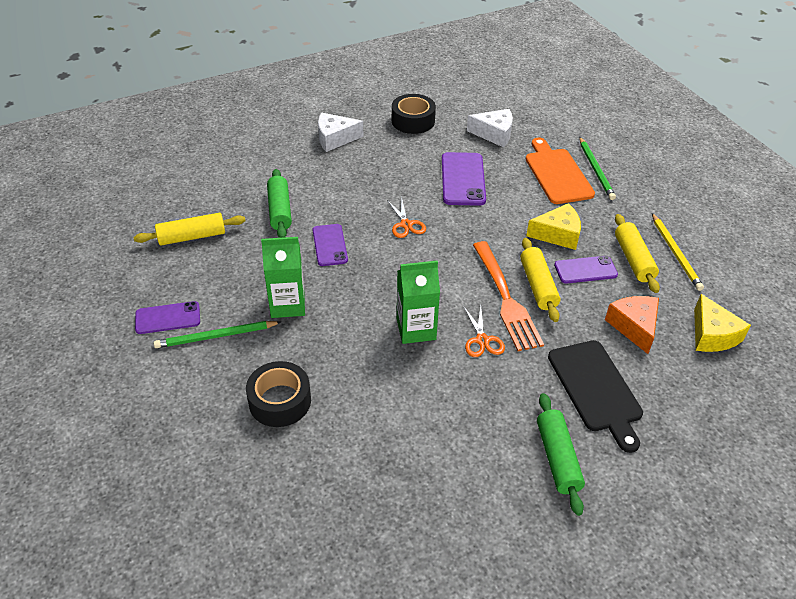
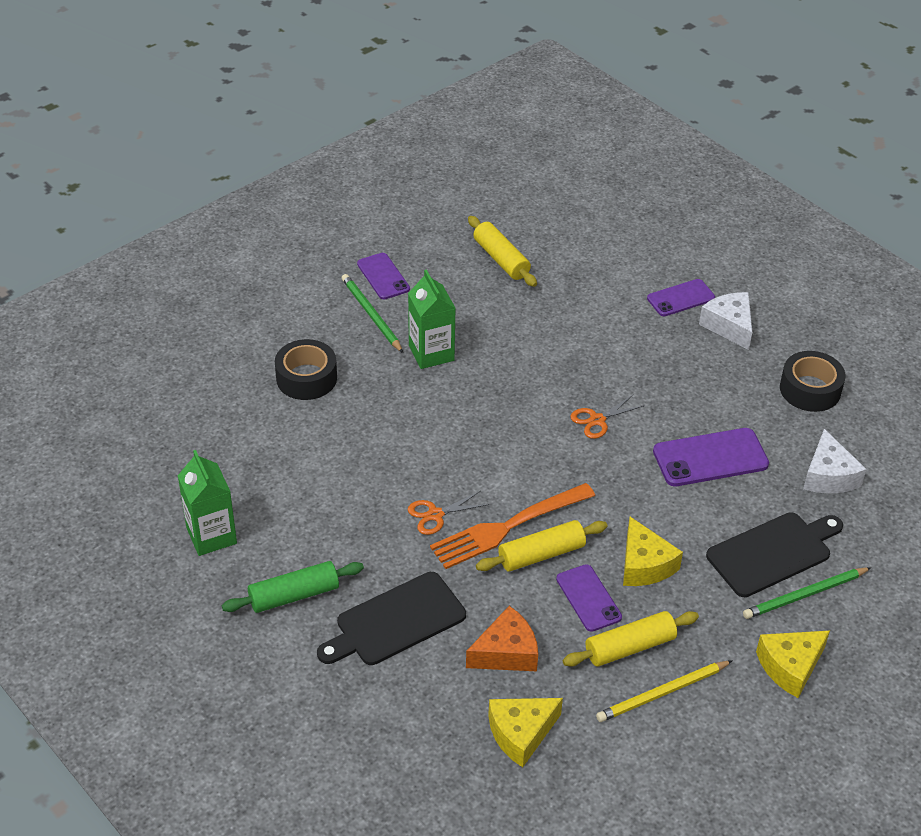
camera: 75 degrees right, 0 degrees up
green rolling pin [267,169,292,238] -> none
purple phone [312,224,348,266] -> purple phone moved to [647,279,715,316]
green carton [397,261,440,344] -> green carton moved to [178,450,237,556]
orange cutting board [526,138,595,204] -> black cutting board [706,512,843,597]
none -> yellow cheese [756,631,830,698]

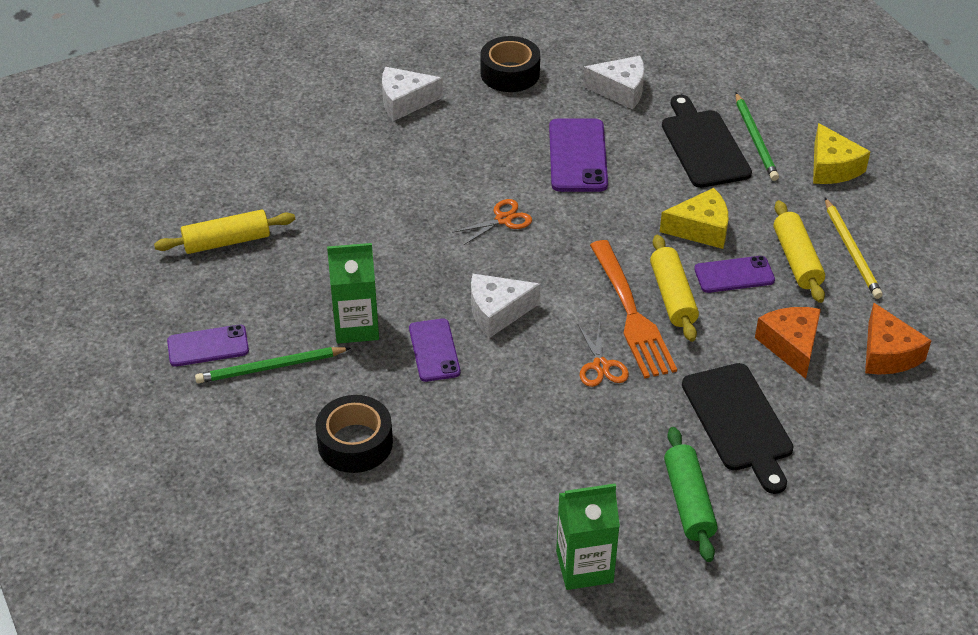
camera: 75 degrees left, 0 degrees up
yellow cheese [488,698,563,767] -> orange cheese [865,303,932,374]
orange scissors [570,395,644,439] -> orange scissors turned 105 degrees counterclockwise [452,199,532,245]
purple phone [647,279,715,316] -> purple phone moved to [409,318,460,382]
none -> white cheese [471,274,541,338]

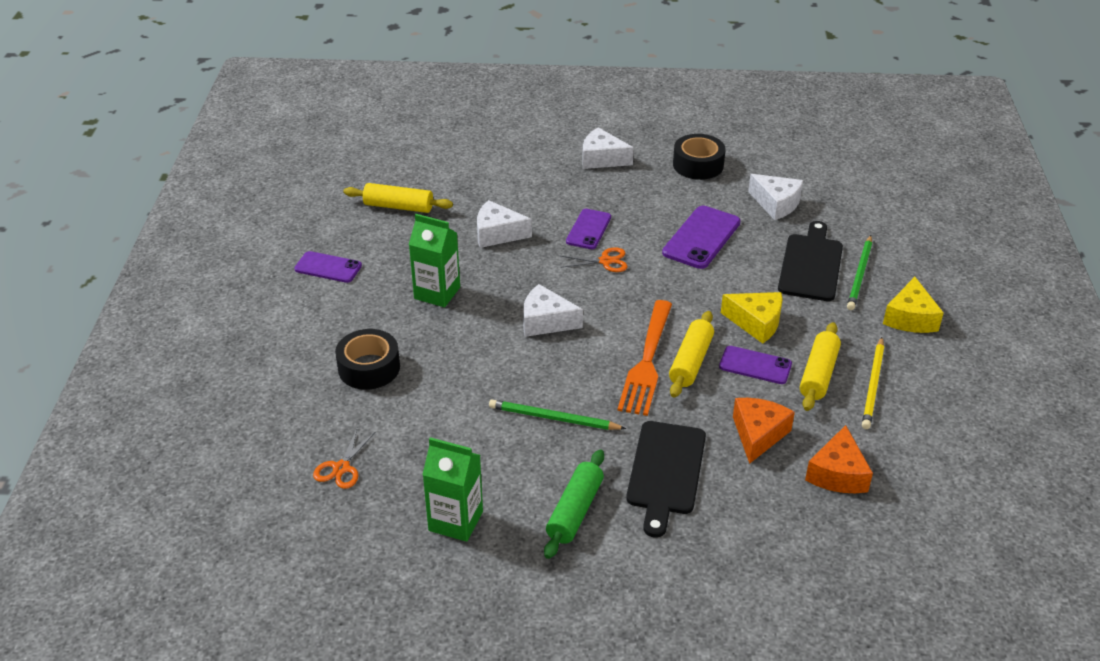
camera: 30 degrees right, 5 degrees down
green pencil [195,347,351,383] -> green pencil moved to [489,400,626,430]
purple phone [409,318,460,382] -> purple phone moved to [566,209,611,249]
orange scissors [578,321,629,387] -> orange scissors moved to [313,429,376,489]
none -> white cheese [477,200,532,248]

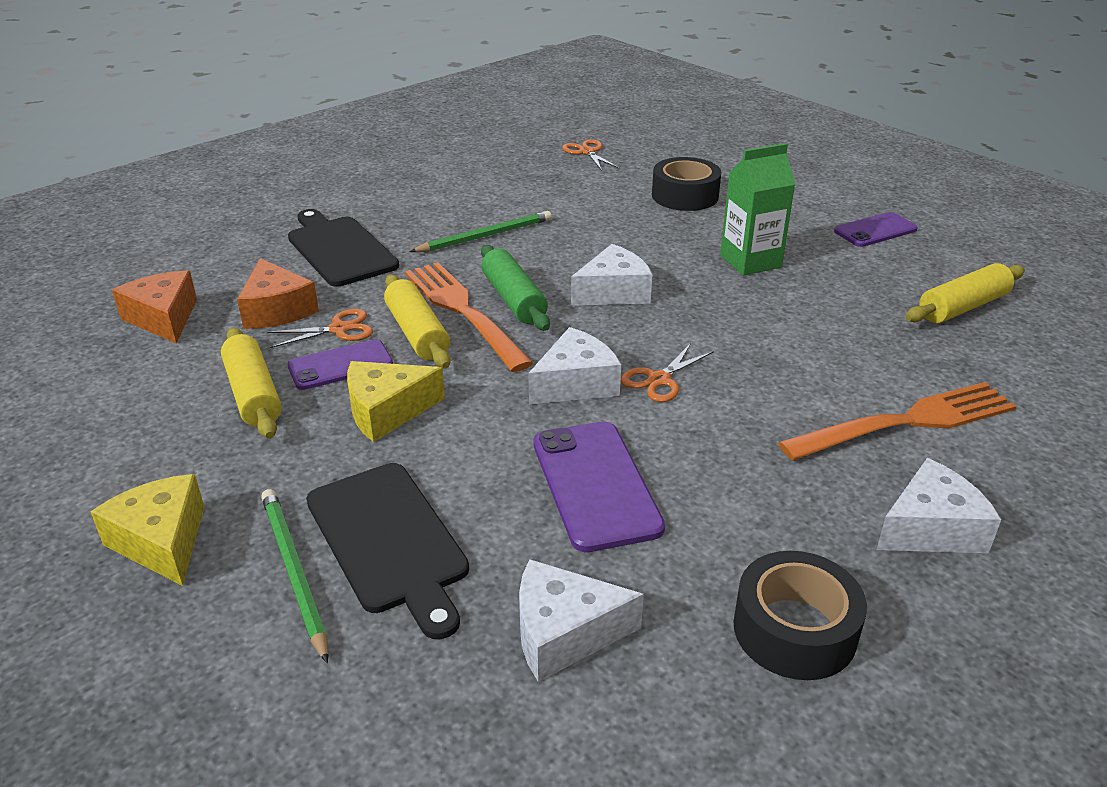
camera: 135 degrees right, 5 degrees down
green carton [422,437,483,542] -> none
white cheese [477,200,532,248] -> white cheese moved to [528,327,621,404]
green rolling pin [544,449,604,559] -> green rolling pin moved to [481,245,550,331]
purple phone [566,209,611,249] -> none
yellow pencil [862,337,884,429] -> none
none -> orange scissors [267,309,373,348]
none -> orange fork [778,382,1017,461]

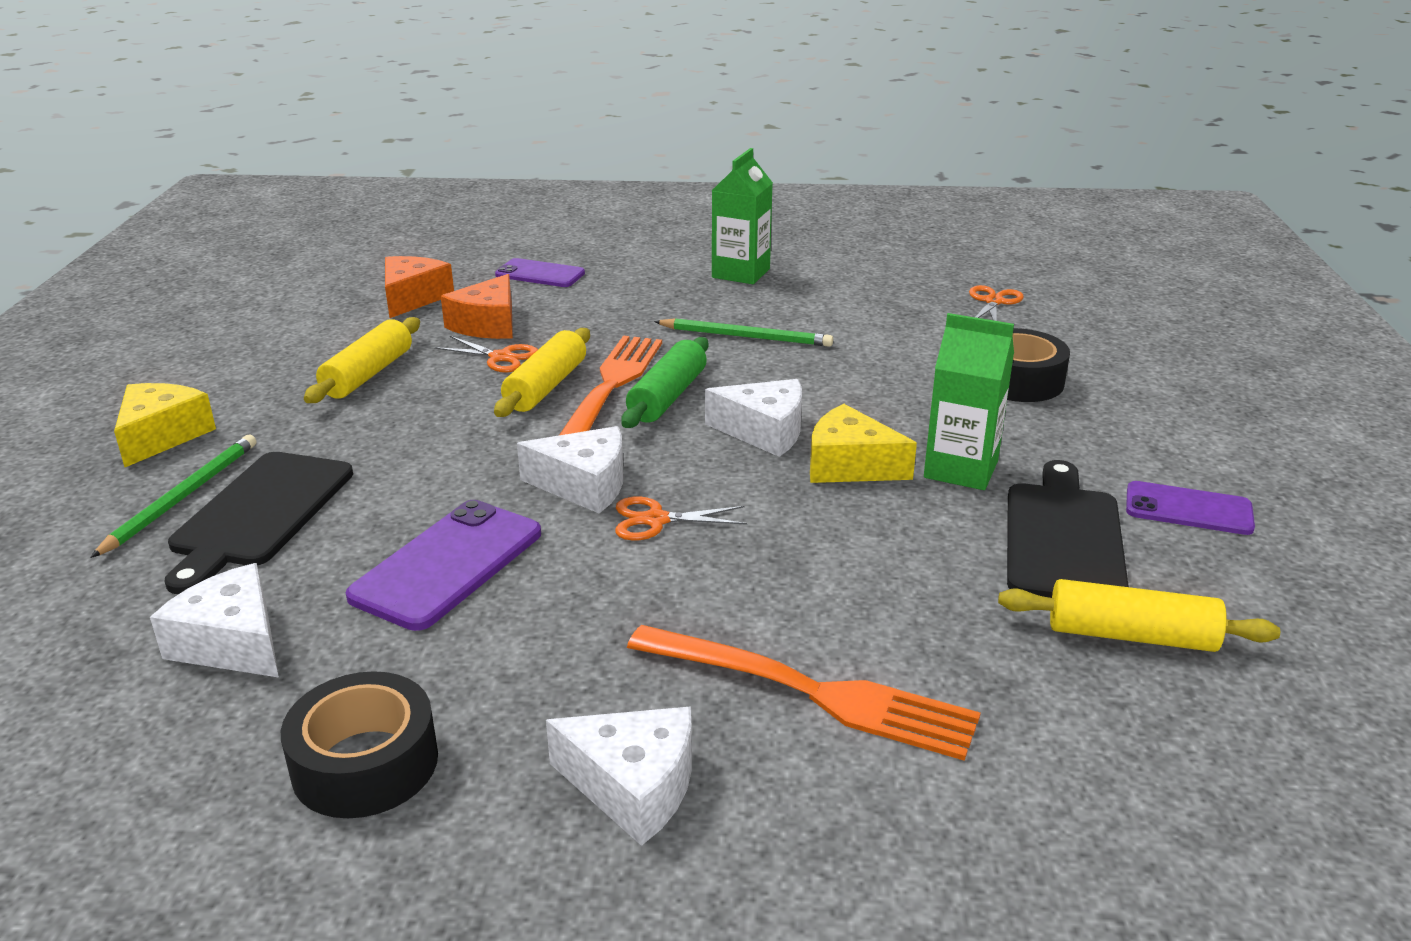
camera: 45 degrees right, 5 degrees down
purple phone [287,339,393,390] -> purple phone moved to [495,258,585,287]
black cutting board [288,209,399,287] -> black cutting board moved to [1007,460,1129,598]
yellow cheese [347,361,445,442] -> yellow cheese moved to [810,404,917,483]
none -> green carton [712,148,773,284]

